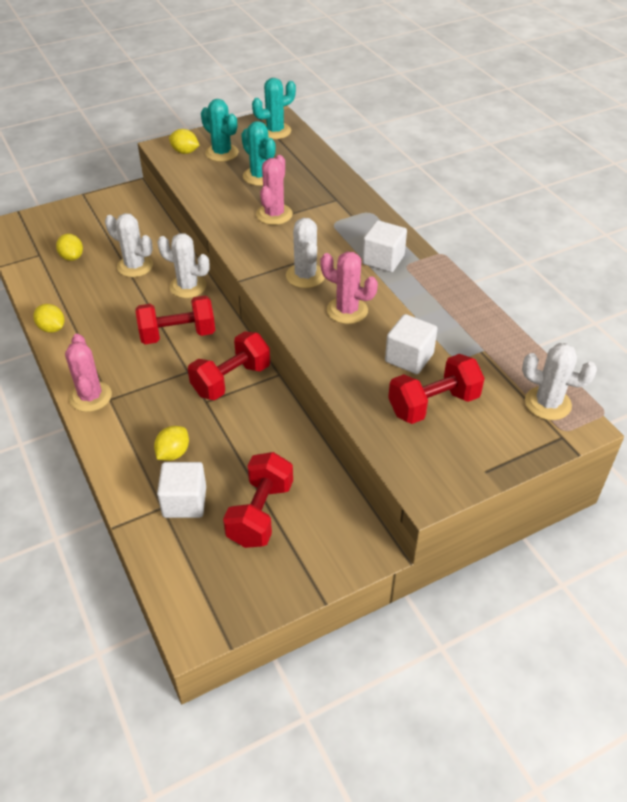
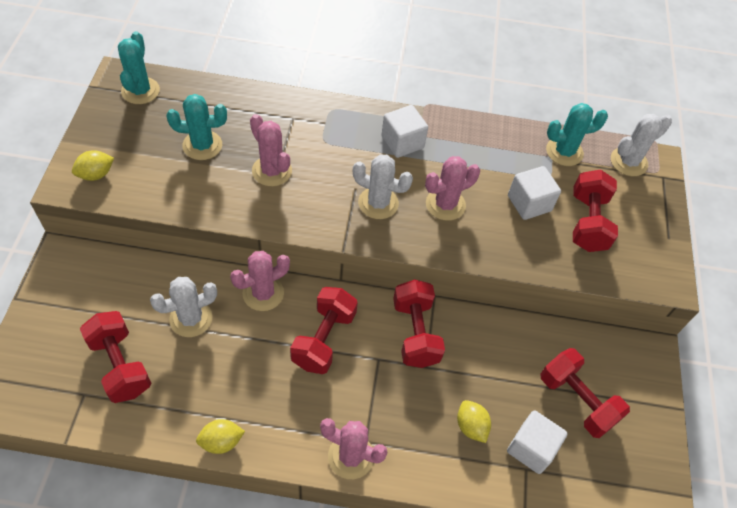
camera: 60 degrees left, 10 degrees up
yellow lemon [56,234,83,261] -> red dumbbell [80,311,151,403]
white cactus [157,233,210,298] -> pink cactus [230,251,290,311]
turquoise cactus [201,99,239,162] -> turquoise cactus moved to [546,103,608,166]

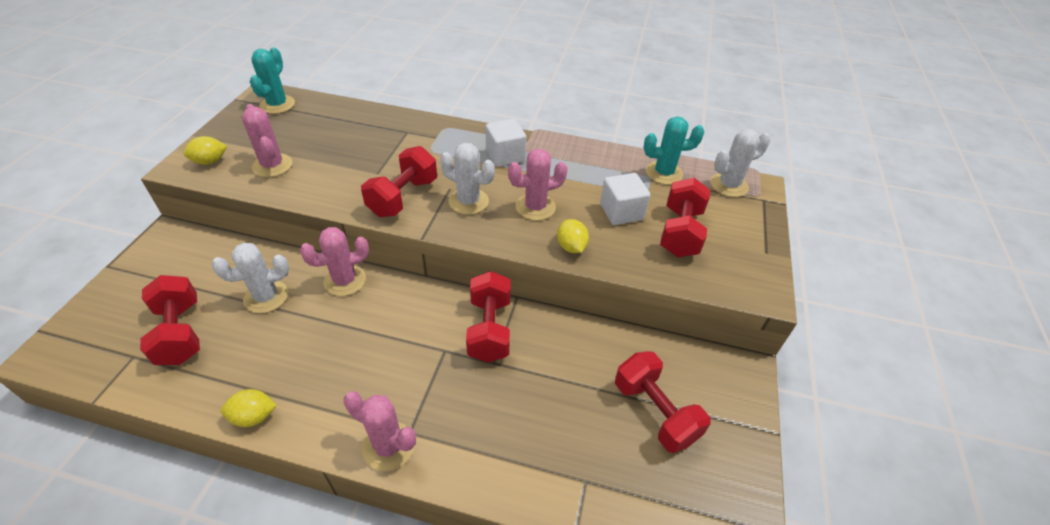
camera: 10 degrees right, 10 degrees down
turquoise cactus [166,94,227,160] -> none
pink cactus [250,114,292,186] -> pink cactus moved to [242,104,292,177]
red dumbbell [290,287,358,374] -> red dumbbell moved to [361,146,437,217]
yellow lemon [457,400,491,443] -> yellow lemon moved to [557,219,589,253]
white cube [507,410,568,474] -> none

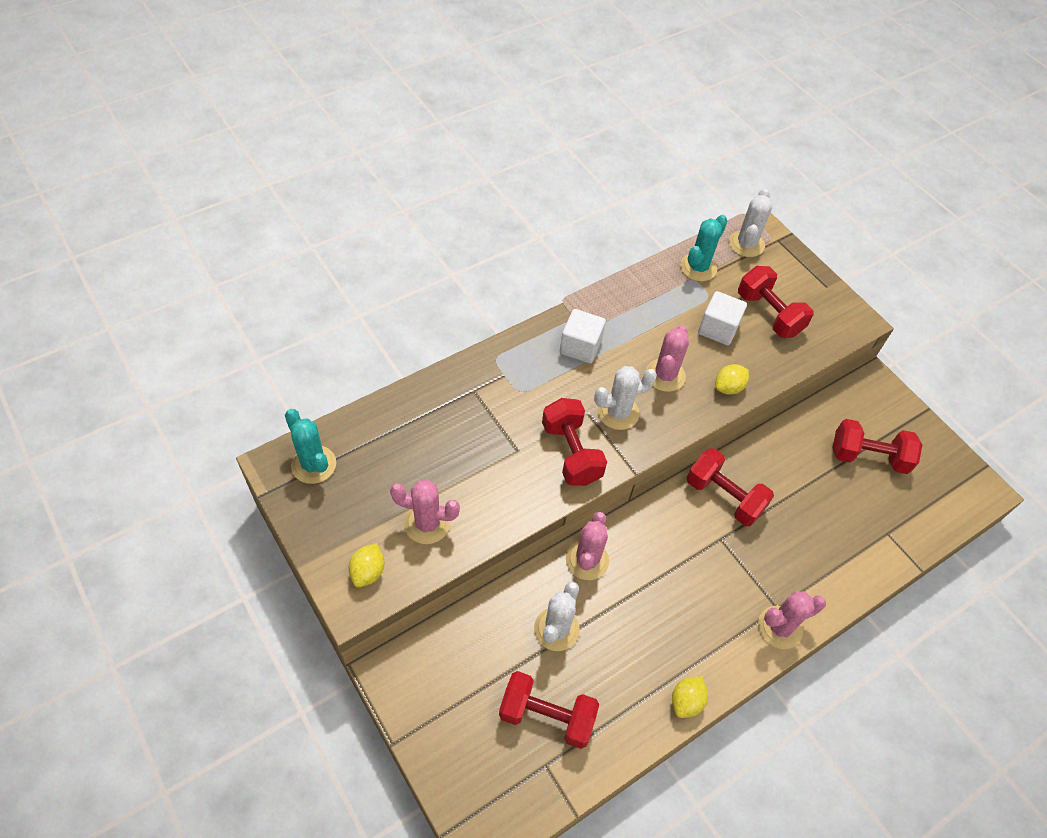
camera: 50 degrees left, 10 degrees up
yellow lemon [557,219,589,253] -> yellow lemon turned 60 degrees counterclockwise [716,364,749,395]

